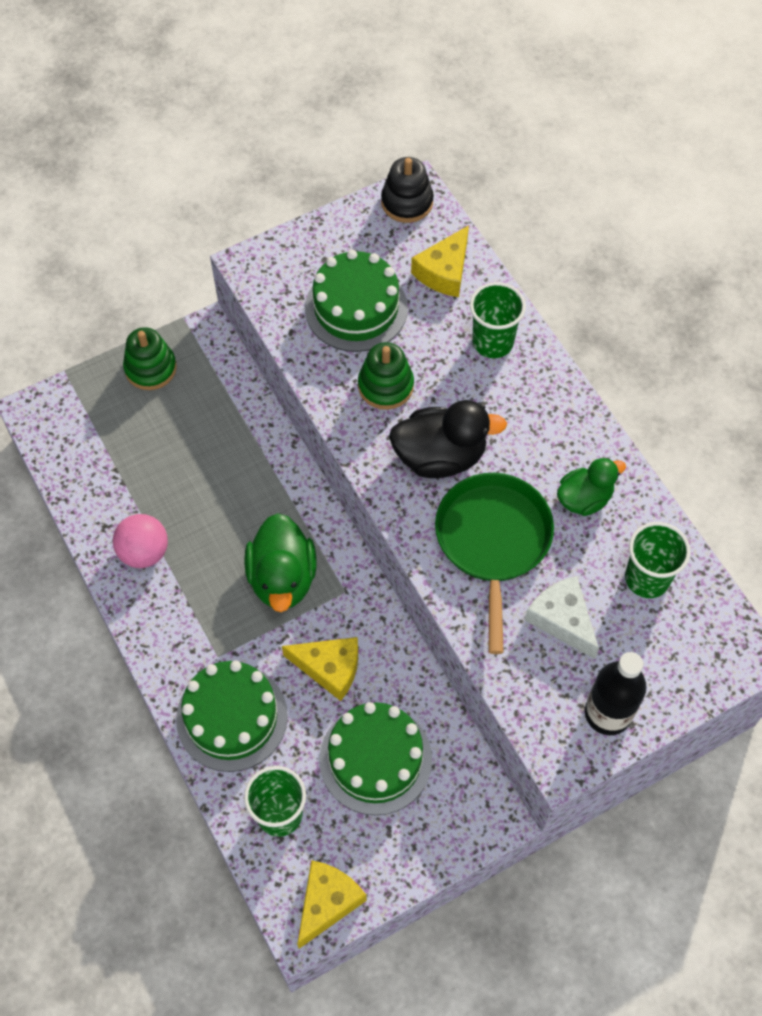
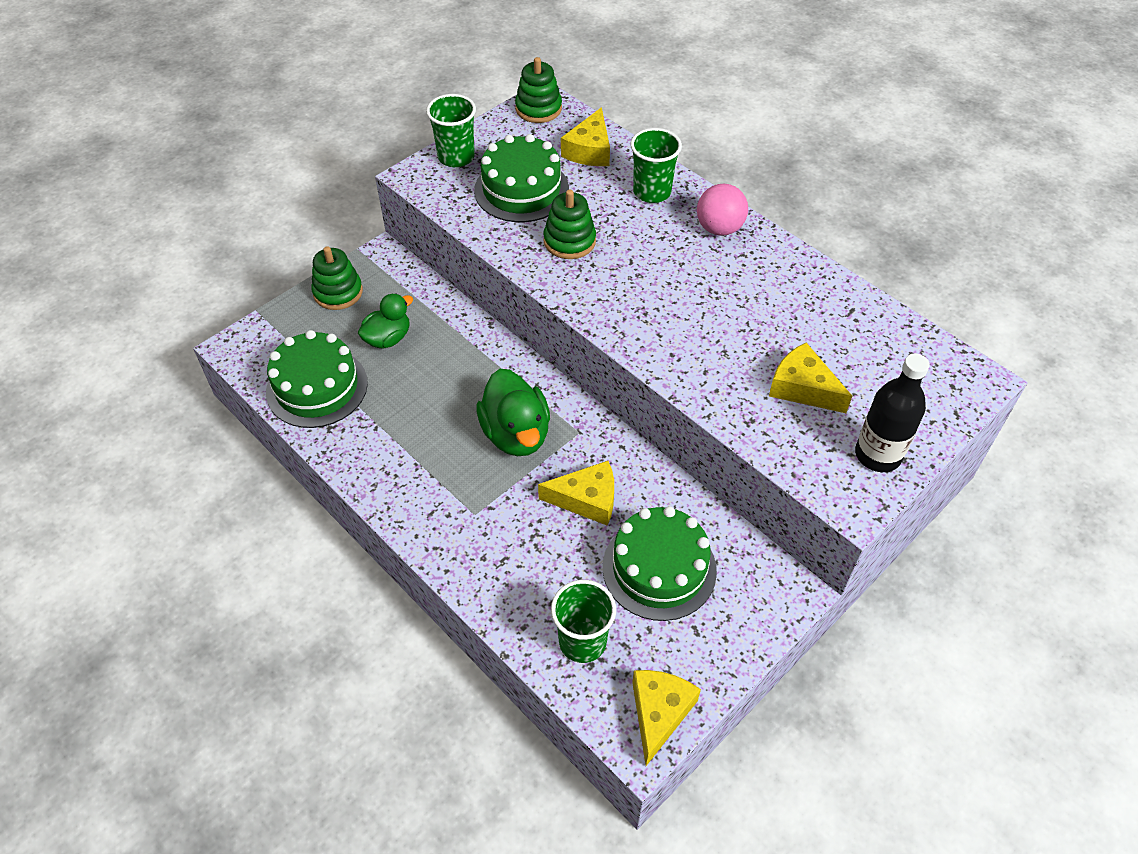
camera: 15 degrees left, 10 degrees down
pink ball [113,514,168,568] -> pink ball moved to [697,183,748,236]
green cake [176,661,288,772] -> green cake moved to [266,330,368,428]
black stacking toy [381,157,434,223] -> green stacking toy [515,57,562,123]
black duck [389,400,507,478] -> none
green pan [435,473,554,654] -> none
white cheese [524,576,599,659] -> yellow cheese [769,343,852,413]
green duck [557,457,626,516] -> green duck moved to [358,293,413,349]
green cup [625,522,691,598] -> green cup moved to [426,94,476,167]

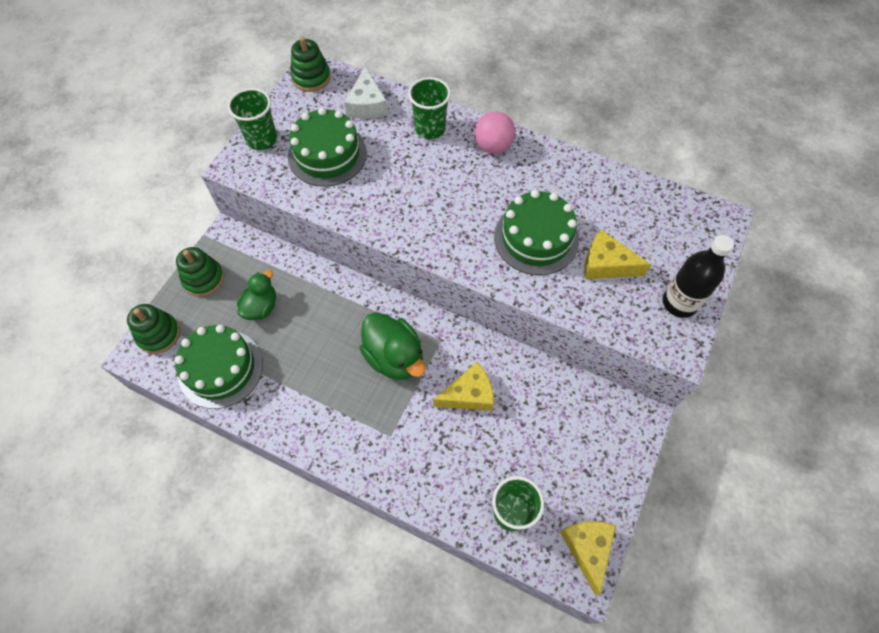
camera: 20 degrees left, 10 degrees up
green stacking toy [543,190,596,259] -> green stacking toy moved to [127,304,180,354]
yellow cheese [561,107,610,166] -> white cheese [344,66,388,119]
green cake [603,506,717,621] -> green cake moved to [494,190,579,275]

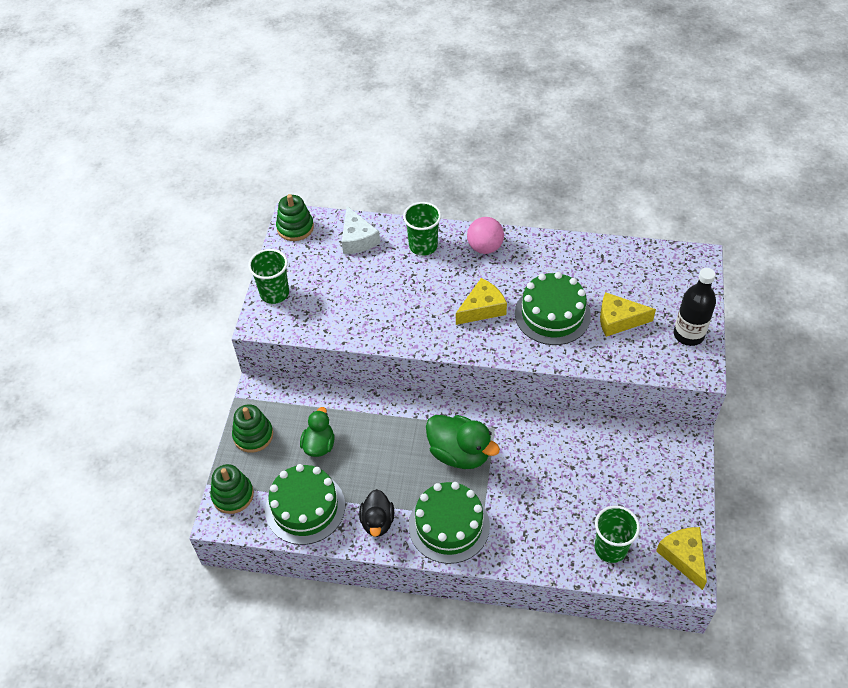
camera: 15 degrees left, 10 degrees down
green cake [288,108,367,187] -> green cake moved to [409,482,490,564]
yellow cheese [433,362,494,411] -> yellow cheese moved to [456,278,507,325]
none -> black duck [359,489,394,537]

